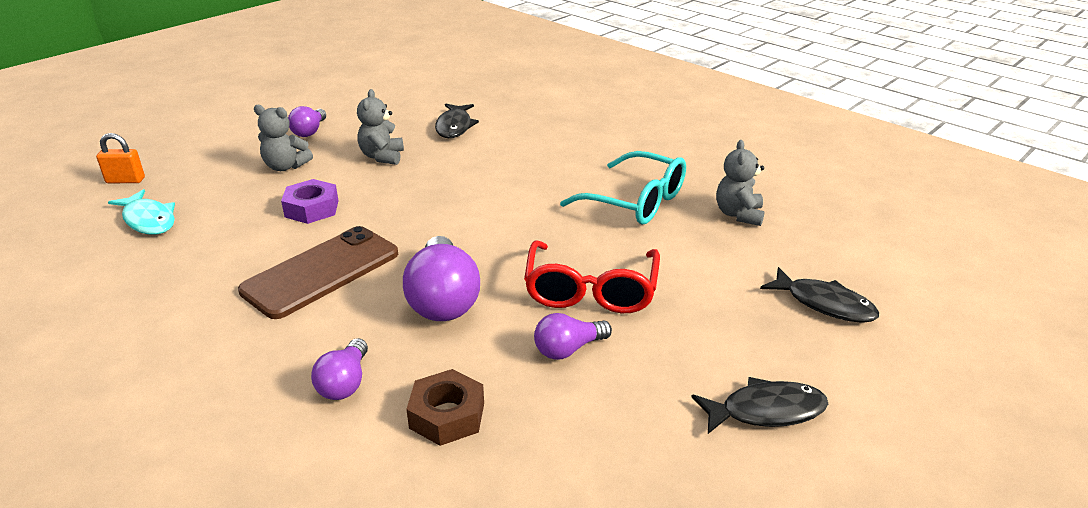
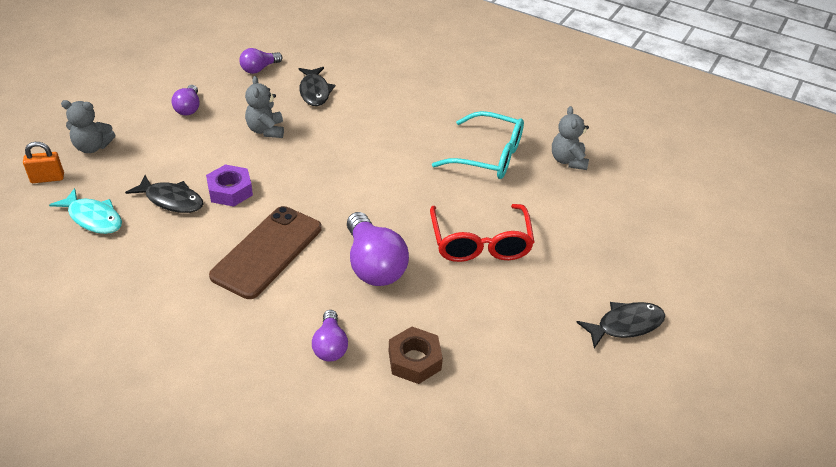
camera: 15 degrees left, 10 degrees up
grey teddy bear [254,105,313,171] -> grey teddy bear moved to [61,100,115,153]
purple light bulb [534,313,612,360] -> purple light bulb moved to [239,48,282,74]
black fish [760,267,879,323] -> black fish moved to [125,175,204,213]

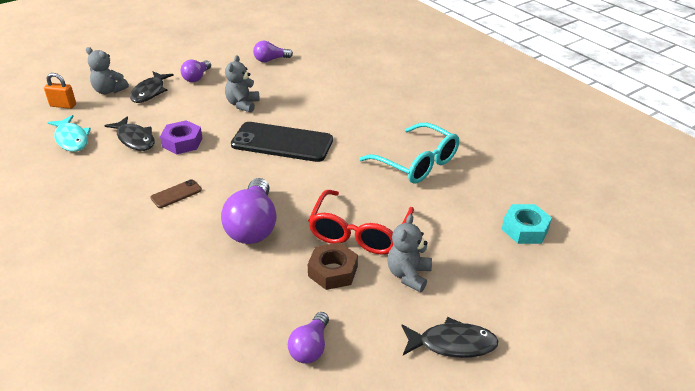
camera: 25 degrees right, 5 degrees down
brown phone [209,206,322,299] -> brown phone [151,179,202,208], size x0.45
black fish [298,67,335,106] -> black fish moved to [130,71,174,103]
purple light bulb [312,310,348,362] -> purple light bulb moved to [288,312,329,363]
brown nut [389,326,443,384] -> brown nut moved to [308,242,358,290]
grey teddy bear [552,106,589,170] -> grey teddy bear moved to [387,214,432,292]
none -> black phone [231,122,333,162]
none -> turquoise nut [501,204,552,244]

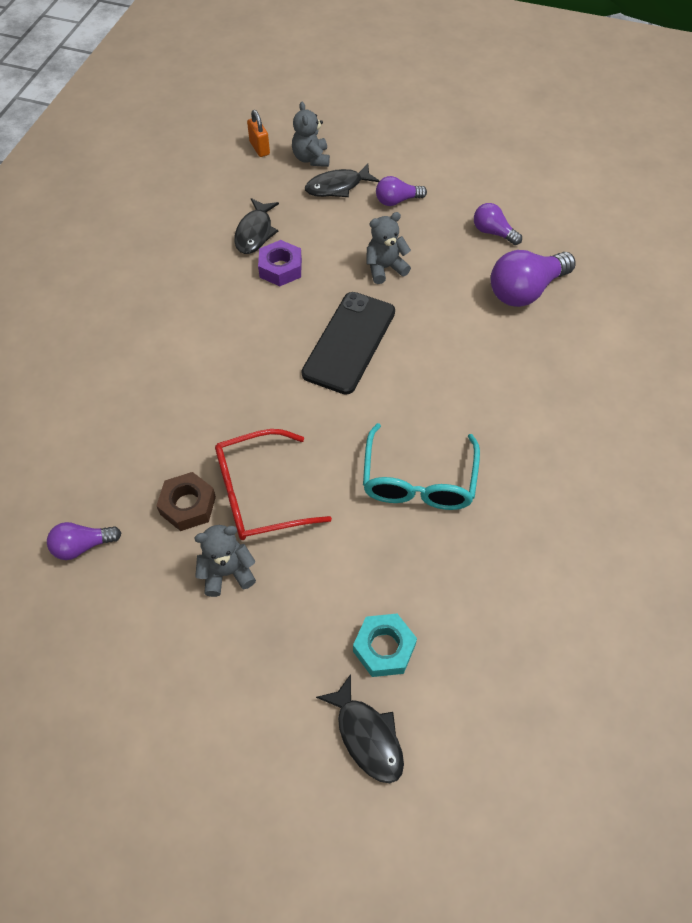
camera: 55 degrees right, 20 degrees up
turquoise fish [47,115,91,152] -> none
brown phone [151,179,202,208] -> none
purple light bulb [221,178,277,244] -> purple light bulb moved to [491,250,576,307]
black phone [231,122,333,162] -> black phone turned 45 degrees clockwise [301,292,395,395]
black fish [401,317,498,358] -> black fish moved to [316,674,404,783]

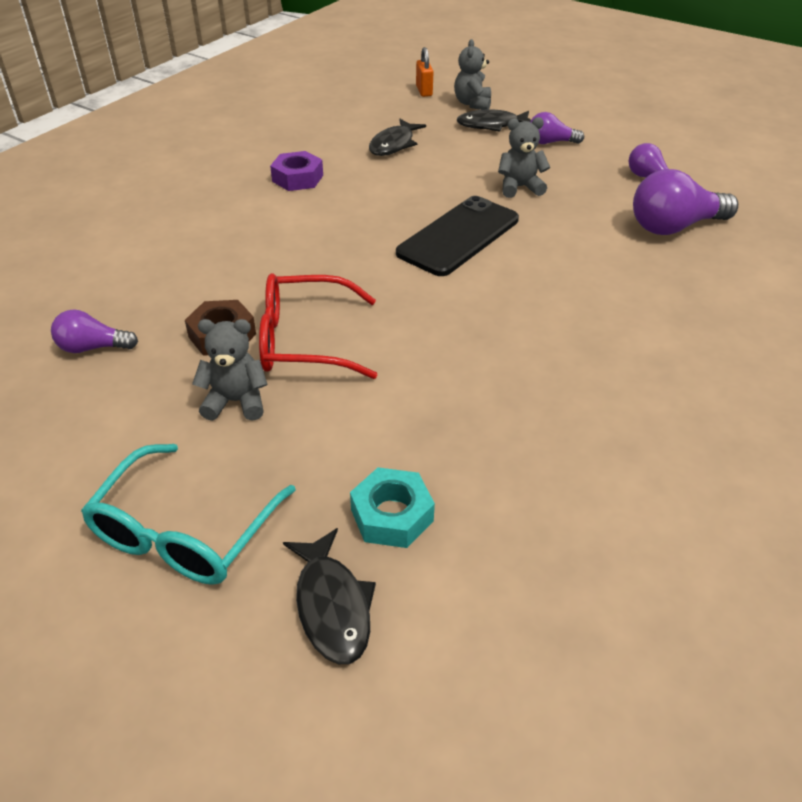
camera: 15 degrees right, 15 degrees down
purple nut [258,240,302,286] -> purple nut moved to [270,151,323,191]
turquoise glasses [363,423,480,510] -> turquoise glasses moved to [81,444,296,585]

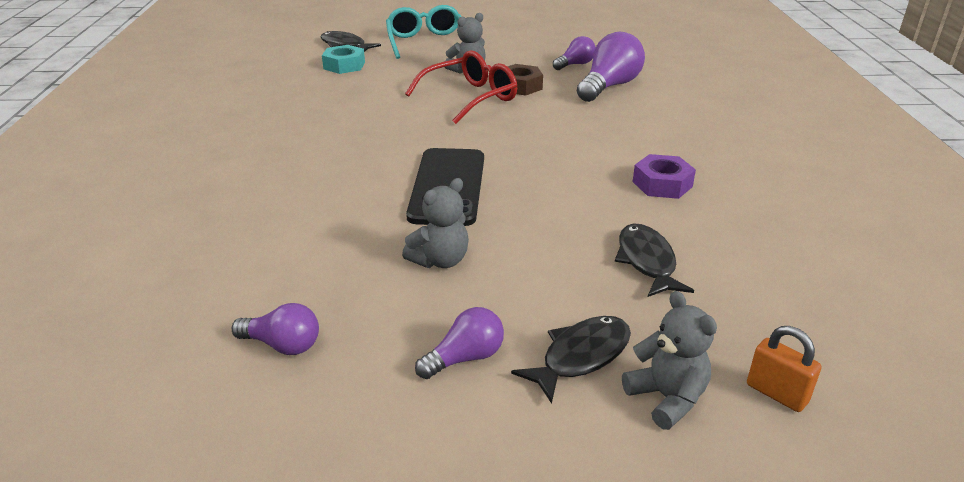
camera: 145 degrees right, 10 degrees down
purple light bulb [633,169,738,235] -> purple light bulb moved to [577,32,645,102]

